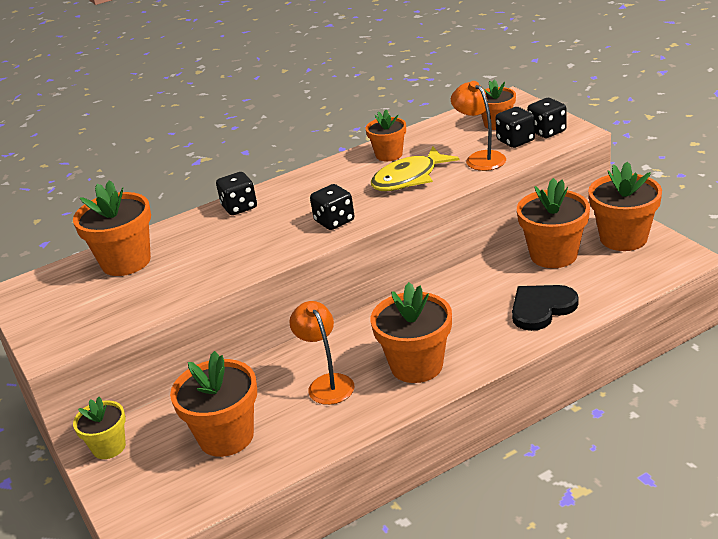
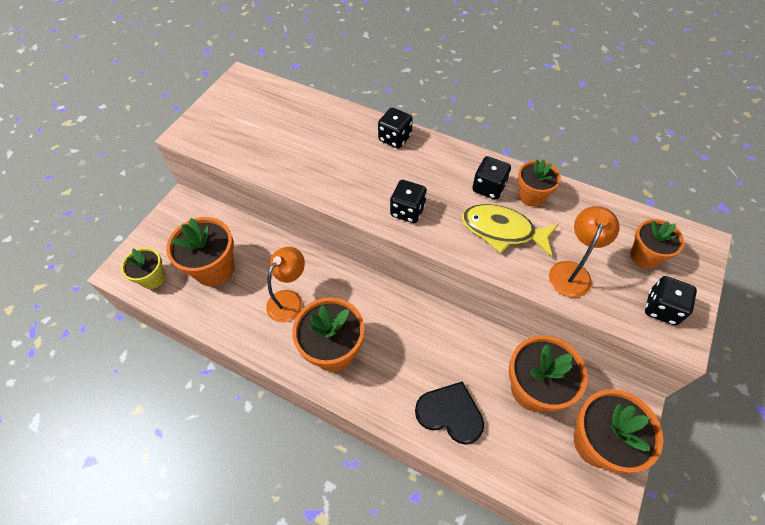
camera: 55 degrees right, 25 degrees up
orange flower pot [73,180,151,276] -> none
yellow flower pot [73,397,126,459] -> yellow flower pot moved to [121,247,165,289]
black dice [495,107,535,148] -> black dice moved to [472,156,511,200]

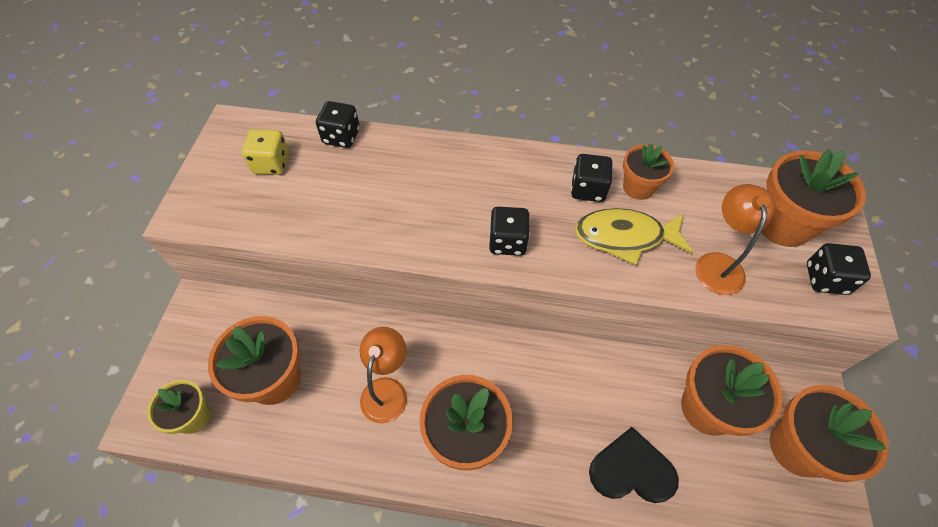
camera: 20 degrees left, 0 degrees up
black dice [378,108,413,149] -> black dice moved to [316,101,360,148]
orange flower pot [630,219,684,268] -> orange flower pot [761,149,866,247], size x1.65
none -> yellow dice [242,129,289,175]

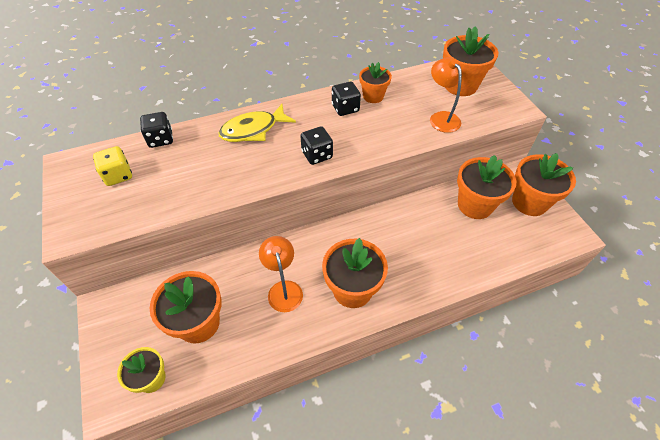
camera: 30 degrees left, 5 degrees down
yellow fish [575,208,693,265] -> yellow fish moved to [218,104,296,142]
black heart [589,427,679,503] -> none
black dice [807,243,871,295] -> none

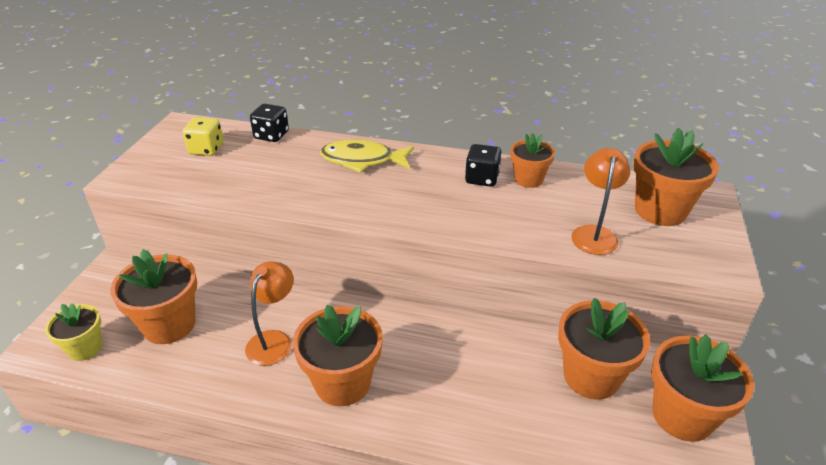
camera: 35 degrees right, 15 degrees down
black dice [300,126,333,165] -> none

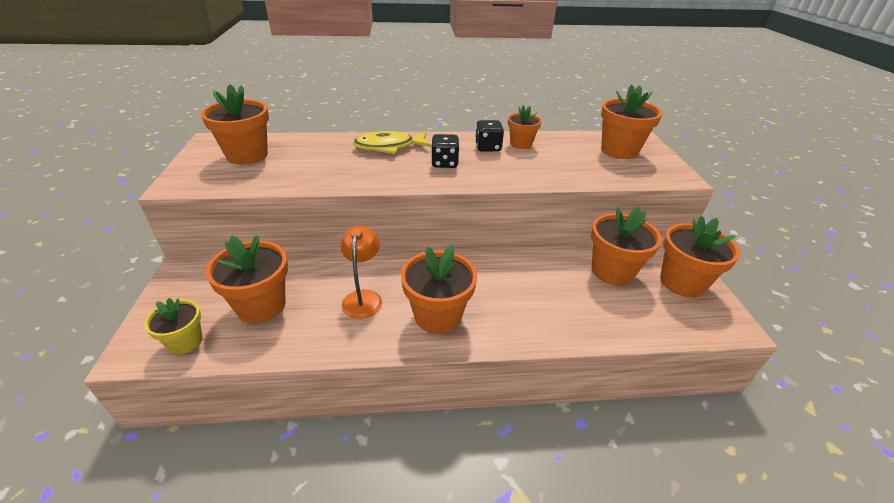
camera: 20 degrees left, 0 degrees up
yellow dice [182,117,224,156] -> orange flower pot [201,84,269,165]
black dice [250,104,289,142] -> black dice moved to [431,134,459,168]
orange lamp [571,148,630,255] -> none

